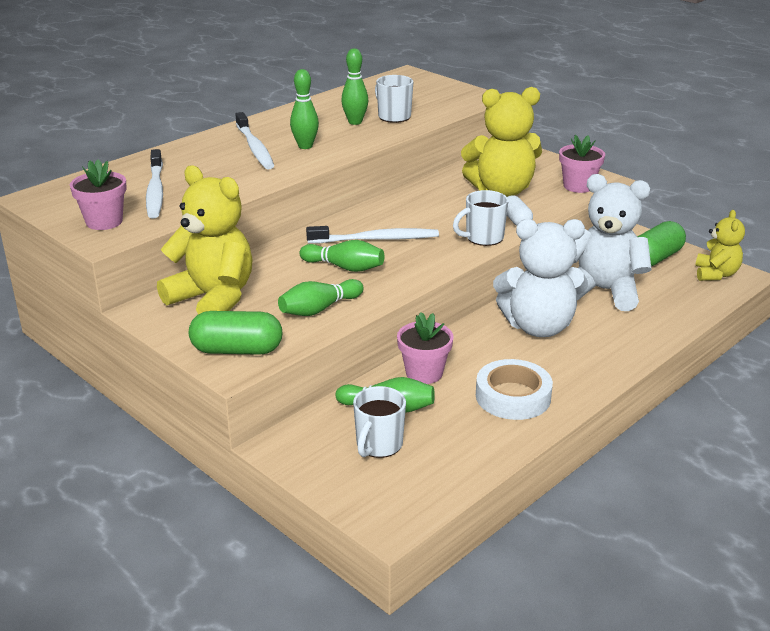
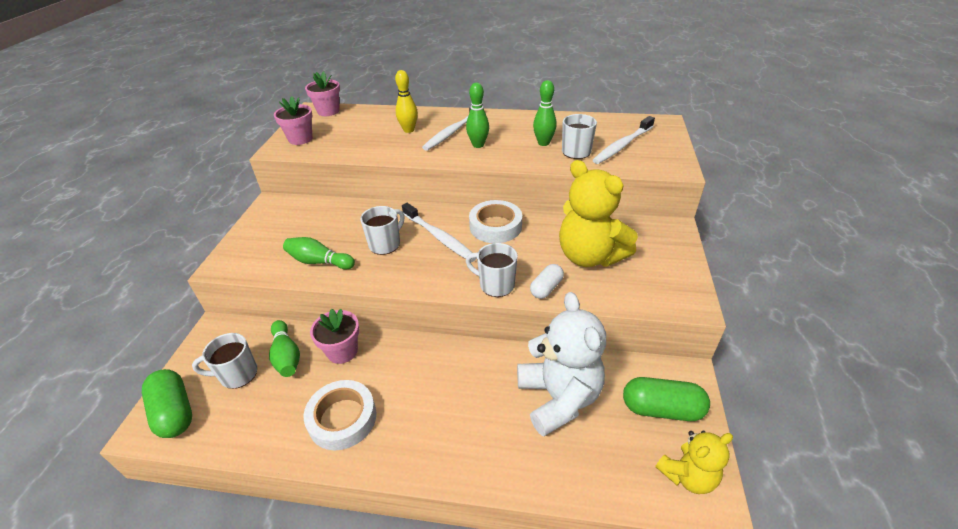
camera: 55 degrees right, 10 degrees up
white toothbrush [146,149,163,218] -> white toothbrush moved to [593,116,655,164]
yellow teddy bear [157,166,253,314] -> none
green capsule [189,311,282,355] -> green capsule moved to [142,369,192,438]
green bowling pin [300,240,384,272] -> white mug [360,206,404,255]
white teddy bear [493,219,588,337] -> none
pink flower pot [559,135,605,193] -> pink flower pot moved to [305,71,340,116]
none -> yellow bowling pin [395,70,418,133]
none -> white tape [469,200,522,243]

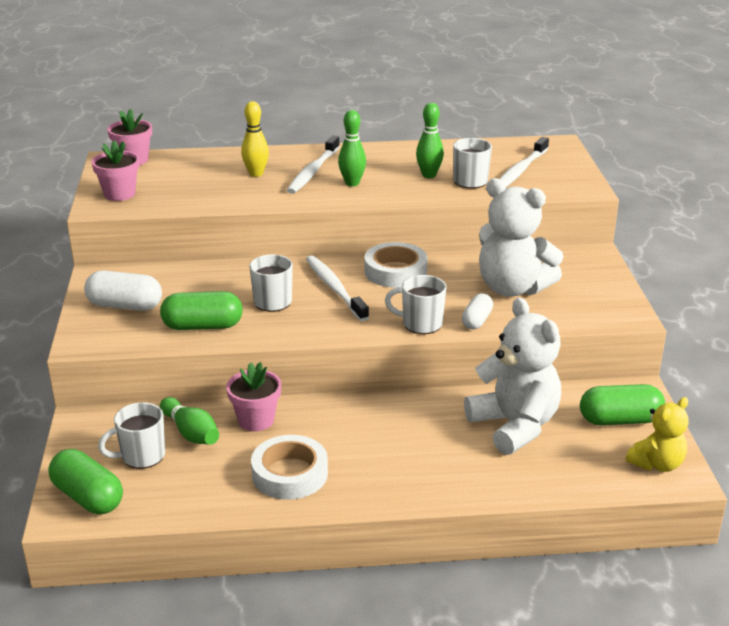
camera: 15 degrees left, 10 degrees down
green bowling pin [283,237,355,269] -> green capsule [160,291,243,330]
white toothbrush [402,203,477,262] -> white toothbrush turned 150 degrees counterclockwise [306,255,369,321]
yellow teddy bear [559,160,638,267] -> white teddy bear [479,178,564,297]
none -> white capsule [84,271,162,311]

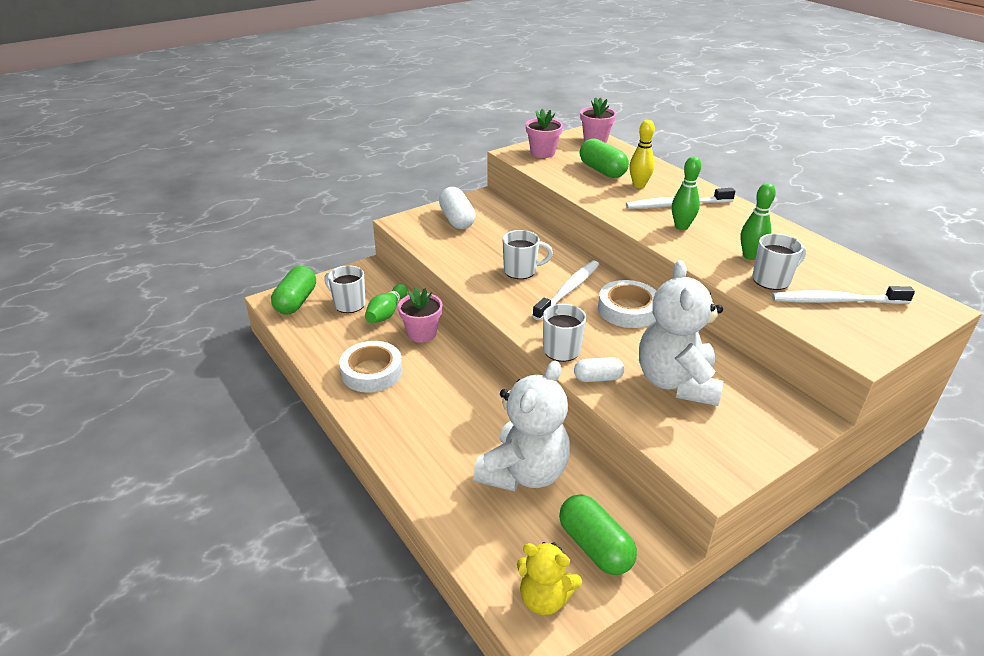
camera: 60 degrees right, 5 degrees up
green capsule [160,291,243,330] -> green capsule moved to [580,138,629,178]

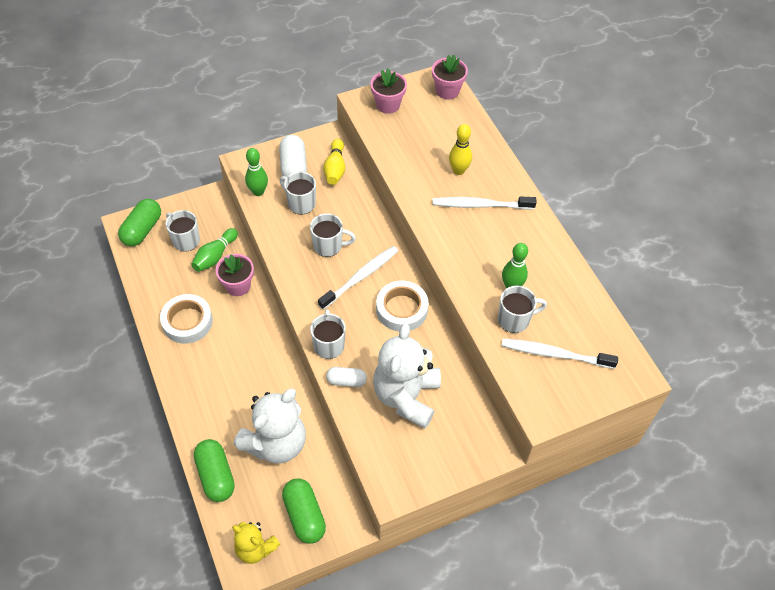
camera: 10 degrees right, 20 degrees up
green capsule [580,138,629,178] -> green capsule moved to [194,439,235,502]
green bowling pin [672,156,701,230] -> green bowling pin moved to [245,148,268,196]
none -> white mug [280,172,316,214]
none -> yellow bowling pin [323,139,345,185]

